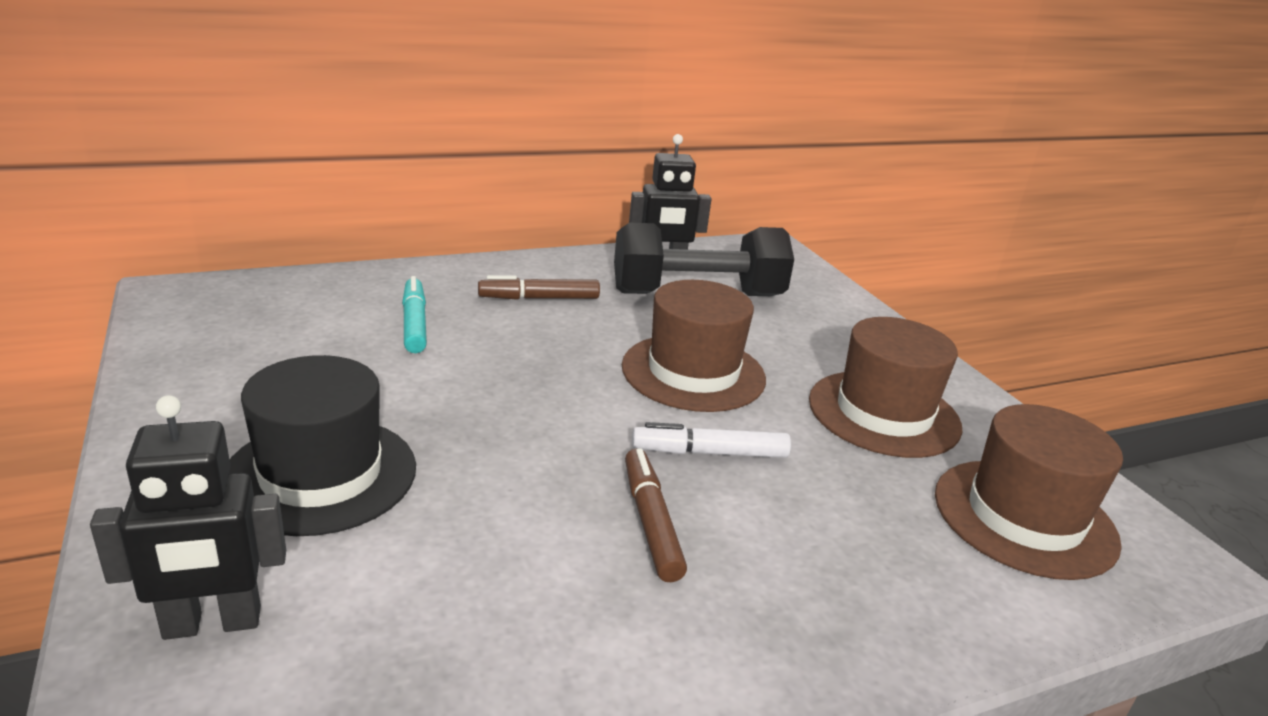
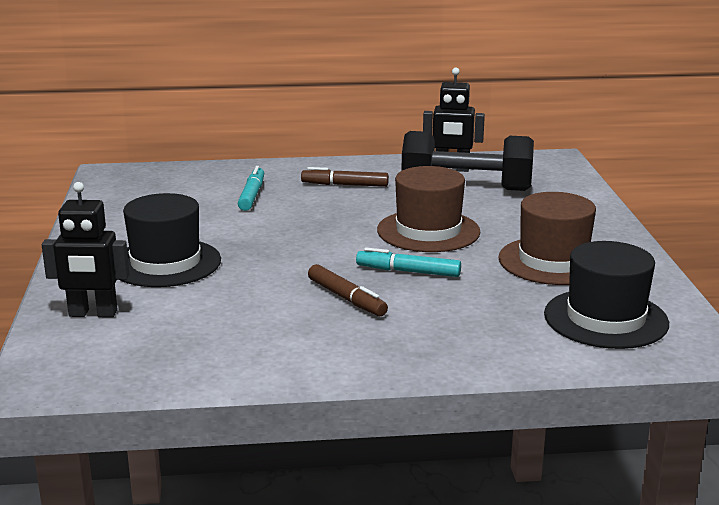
camera: 20 degrees right, 5 degrees down
brown marker [625,448,687,582] -> brown marker turned 135 degrees clockwise [308,264,388,316]
white marker [632,422,791,458] -> turquoise marker [356,248,461,277]
brown hat [935,404,1123,580] -> black hat [544,241,669,349]

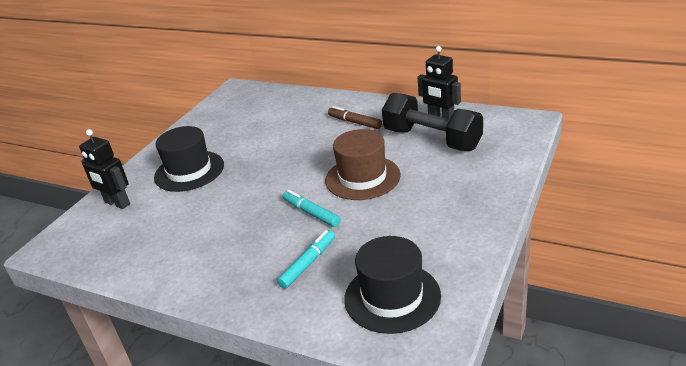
camera: 35 degrees right, 10 degrees up
turquoise marker [238,166,264,211] -> turquoise marker moved to [277,230,335,289]
brown marker [308,264,388,316] -> none
brown hat [498,192,596,285] -> none

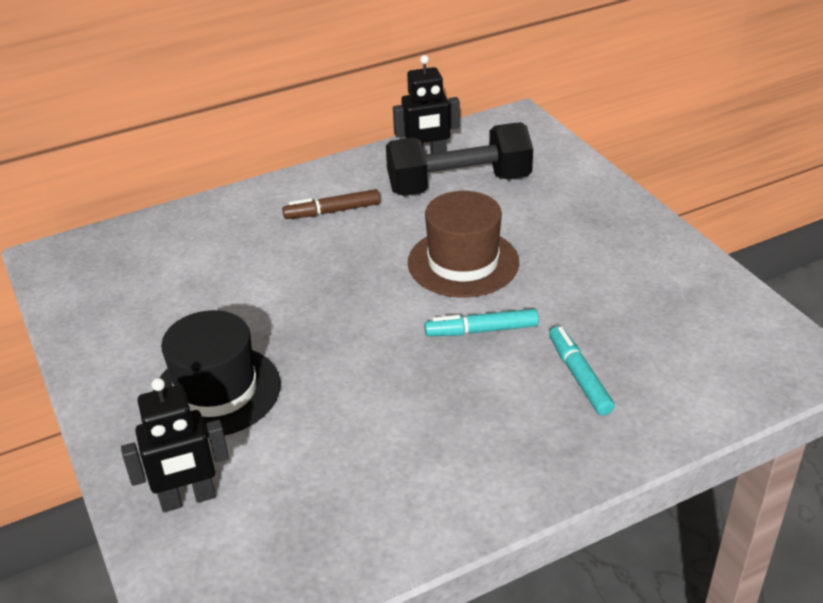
camera: 55 degrees left, 5 degrees up
black hat [344,236,441,334] -> none

